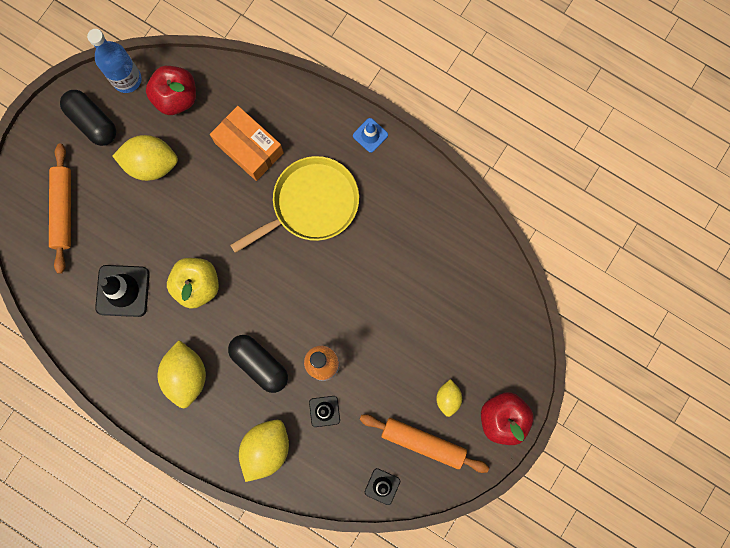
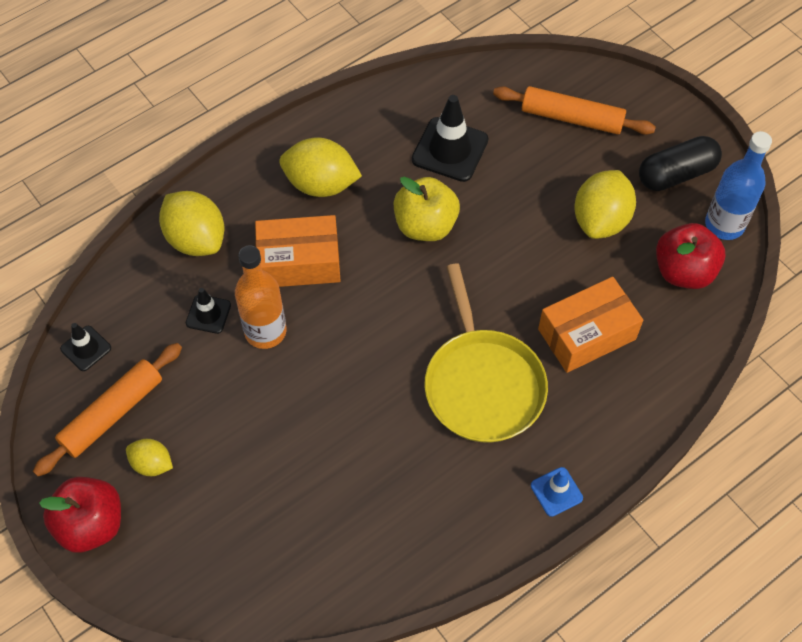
camera: 110 degrees right, 20 degrees down
black capsule [228,335,288,393] -> orange box [255,215,341,287]

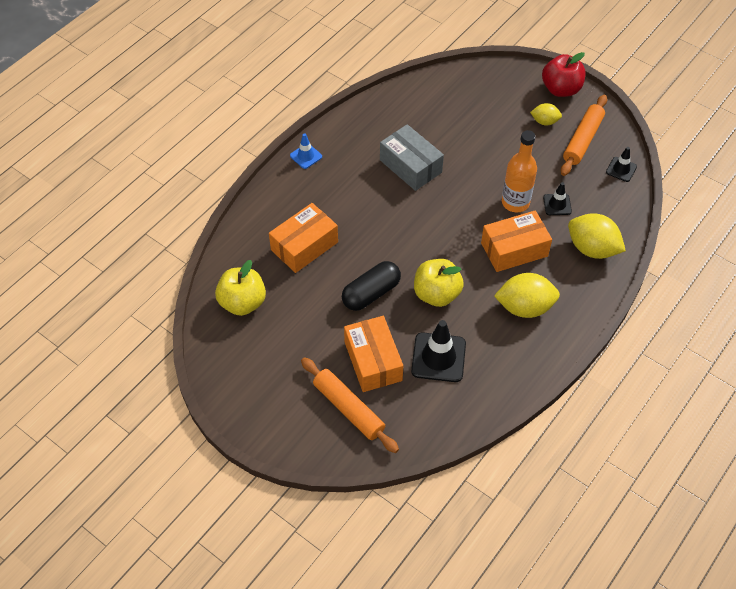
camera: 165 degrees right, 5 degrees down
yellow pan [425,263,548,443] -> none
orange rolling pin [493,86,656,135] -> orange rolling pin turned 45 degrees clockwise [301,357,399,453]
yellow lemon [574,170,636,239] -> none
black capsule [639,136,722,191] -> black capsule moved to [342,261,401,311]
red apple [656,223,725,289] -> yellow apple [215,260,266,316]
blue bottle [705,131,772,240] -> none
none -> orange box [344,316,403,392]
none -> grey box [380,124,444,191]

